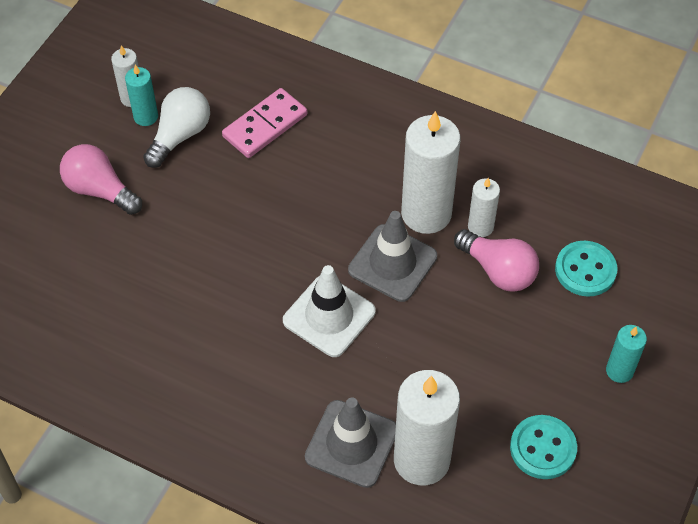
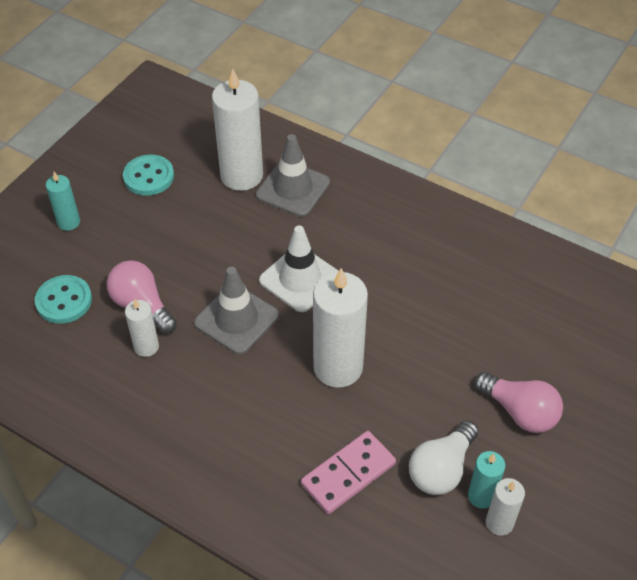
camera: 175 degrees left, 5 degrees down
white candle [401,111,461,234] -> white candle moved to [313,268,368,388]

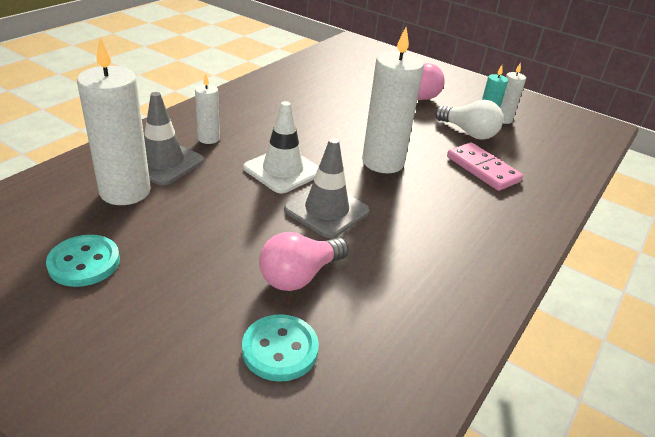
camera: 90 degrees left, 15 degrees down
turquoise candle [46,172,80,231] -> none
white candle [125,299,159,357] -> white candle moved to [195,74,220,144]

